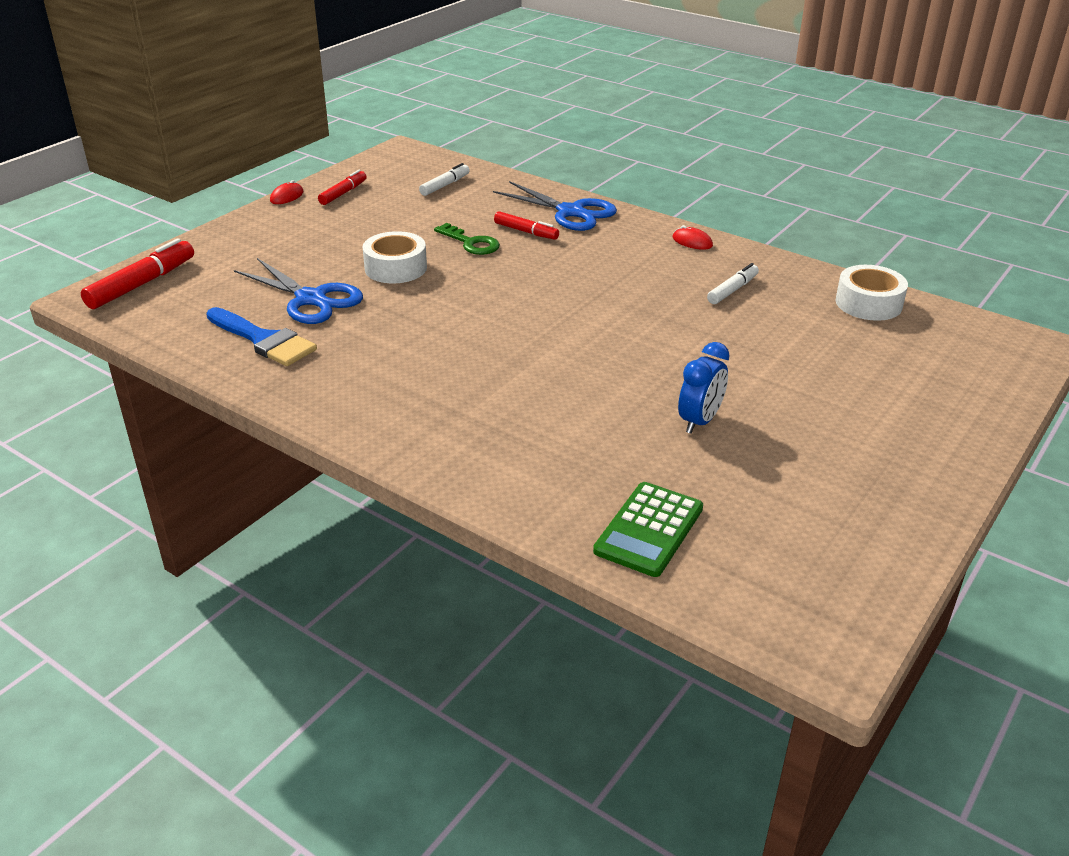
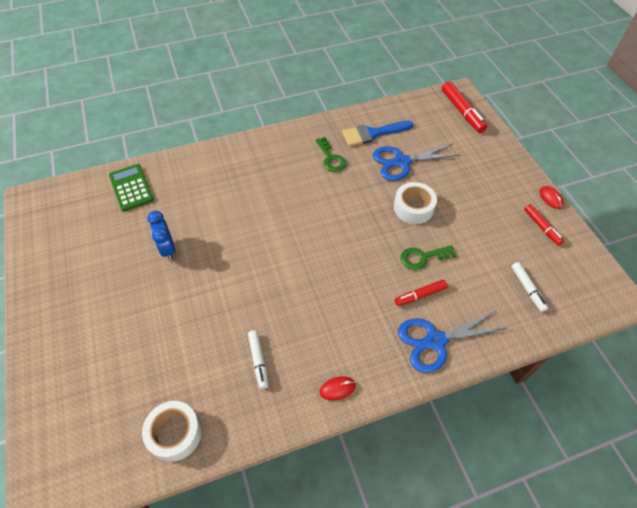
camera: 125 degrees right, 20 degrees up
none -> green key [315,137,347,172]

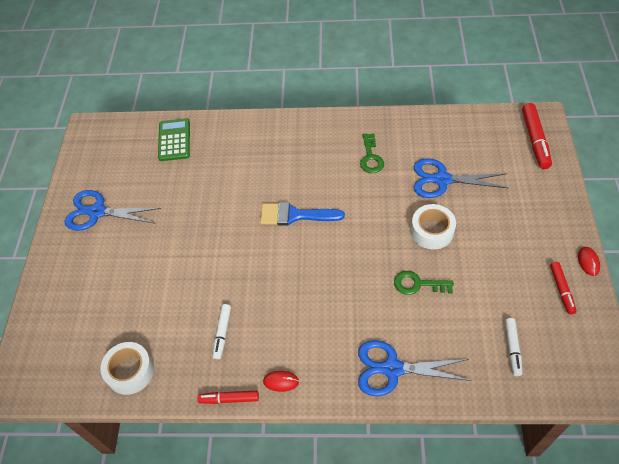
camera: 25 degrees right, 0 degrees up
blue clock [147,211,175,260] -> none
blue brush [342,120,414,146] -> blue brush moved to [260,202,345,226]
red marker [395,280,448,306] -> red marker moved to [197,390,259,404]
none -> blue scissors [65,190,161,231]

